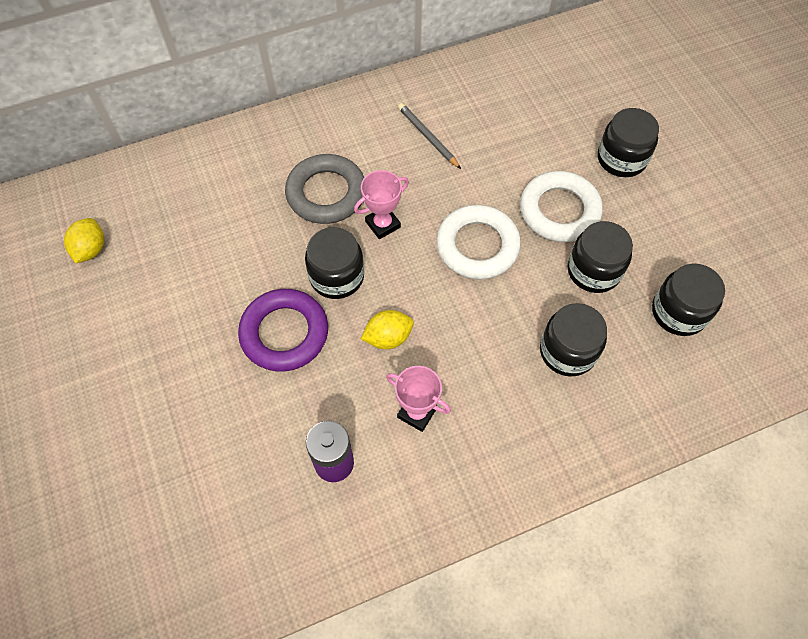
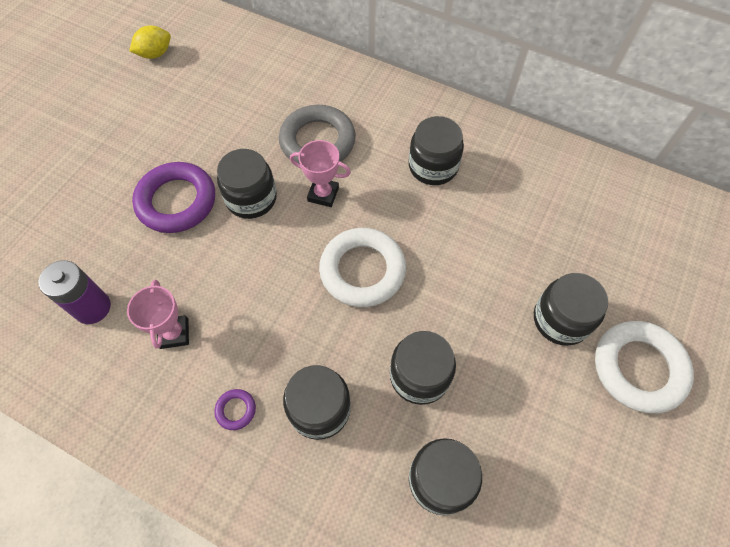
camera: 50 degrees right, 0 degrees up
yellow lemon [361,310,414,349] -> none
grey pencil [398,103,461,169] -> black jar [409,116,464,185]
white ring [520,171,603,242] -> white ring moved to [595,321,694,413]
none -> purple ring [215,389,256,430]

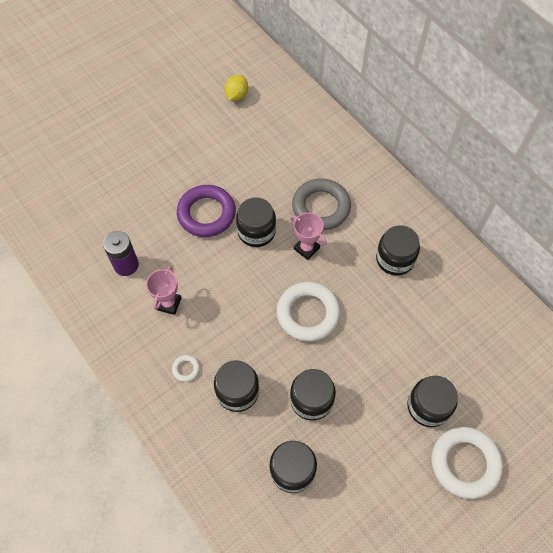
camera: 25 degrees right, 0 degrees up
yellow lemon [129,25,171,59] -> yellow lemon turned 60 degrees counterclockwise [225,75,248,101]
purple ring [215,389,256,430] -> white ring [172,355,200,382]

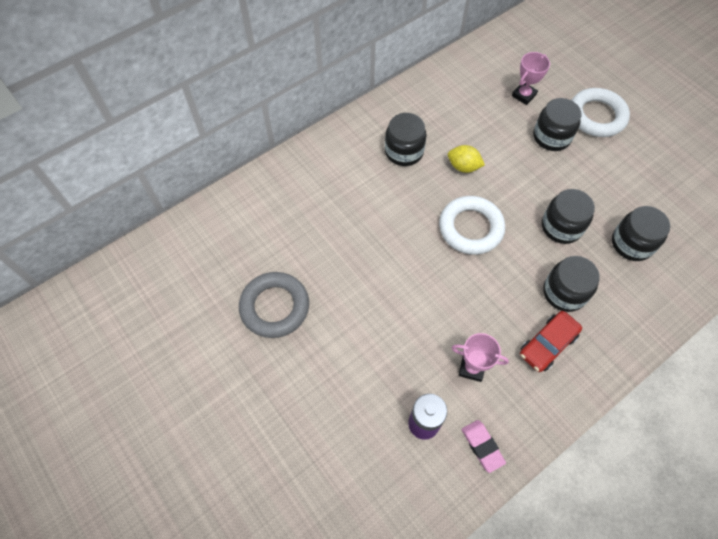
camera: 90 degrees left, 0 degrees up
white ring [172,355,200,382] -> red car [520,311,582,372]
purple ring [177,185,236,237] -> none
yellow lemon [225,75,248,101] -> yellow lemon moved to [448,145,485,173]
black jar [236,197,276,247] -> none
pink trophy [290,213,327,260] -> pink trophy moved to [512,52,550,105]
grey ring [292,178,351,230] -> grey ring moved to [239,272,309,338]
none -> pink eraser [462,420,506,473]

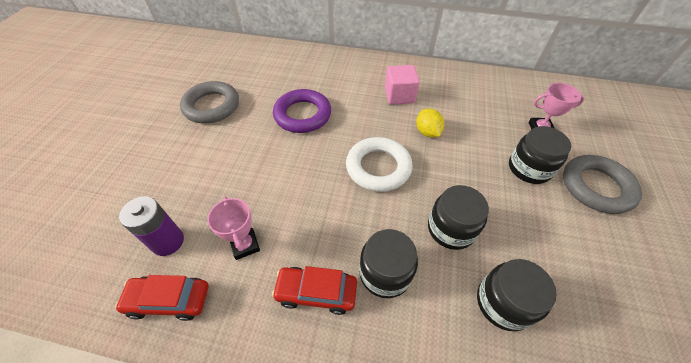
camera: 50 degrees right, 10 degrees down
black jar [385,113,427,166] -> pink cube [385,65,420,105]
pink eraser [462,420,506,473] -> red car [115,275,208,321]
white ring [571,88,630,137] -> grey ring [563,155,642,214]
none -> purple ring [273,89,331,133]

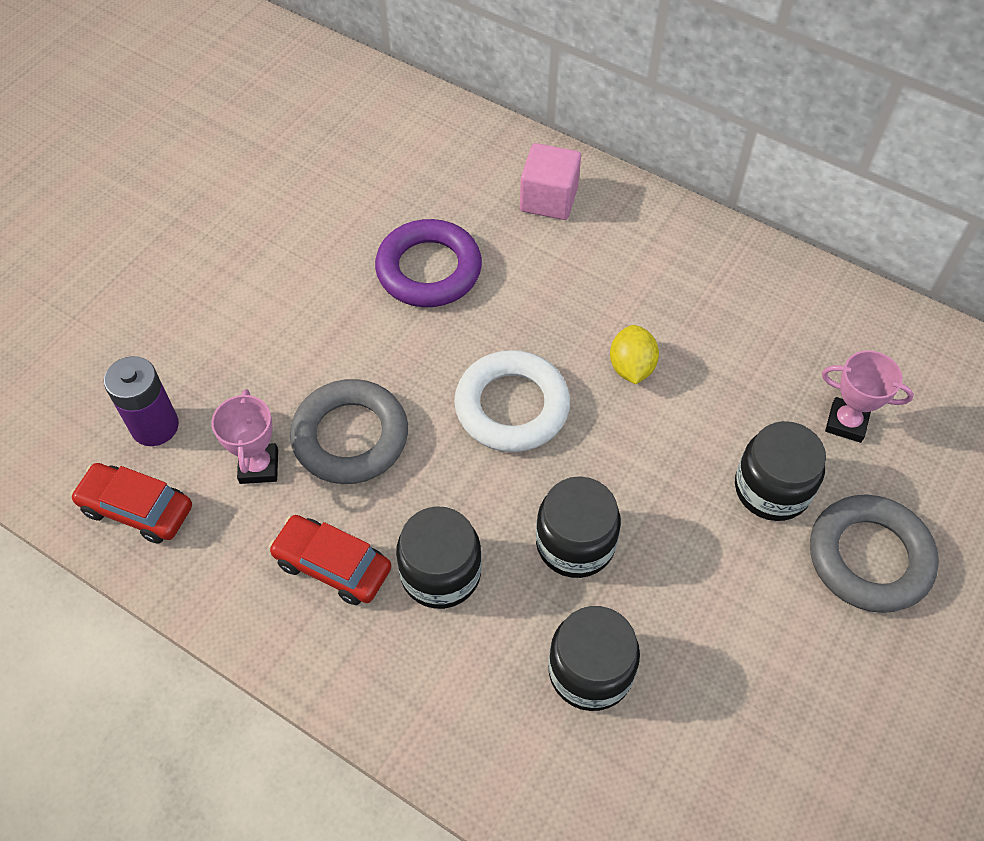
camera: 20 degrees right, 5 degrees up
grey ring [180,81,239,123] -> grey ring moved to [290,379,408,484]
pink cube [385,65,420,105] -> pink cube moved to [520,143,581,220]

